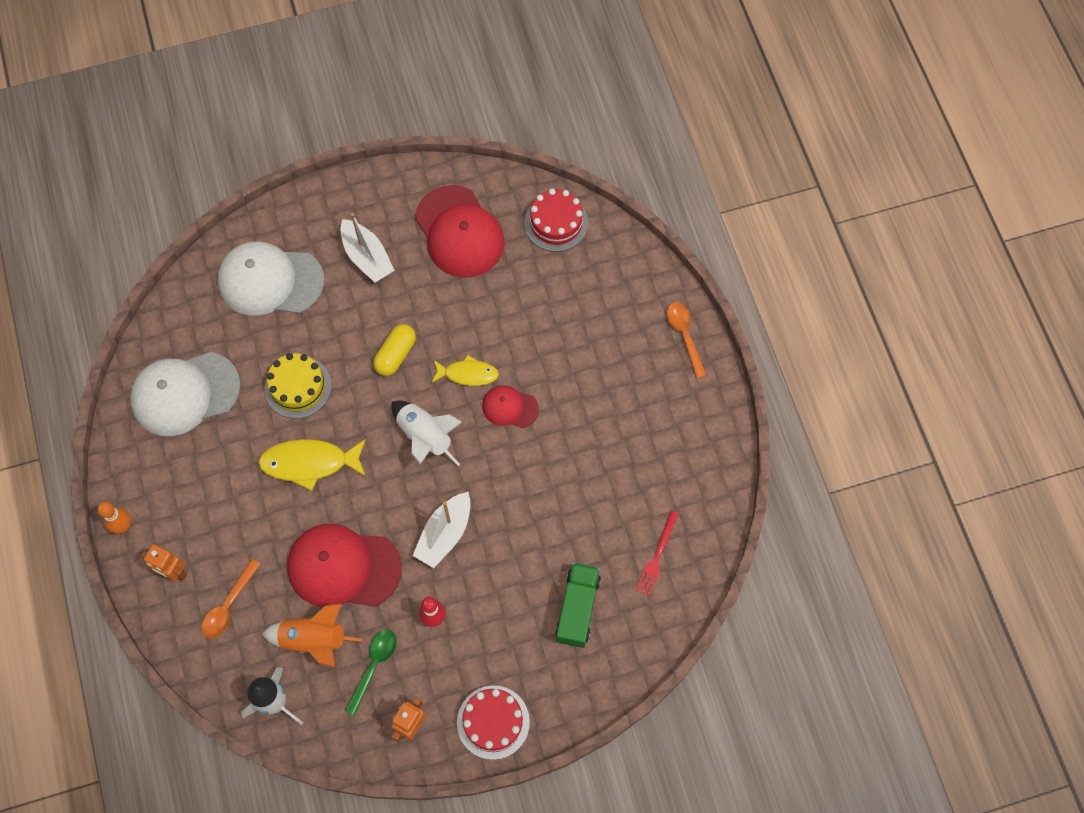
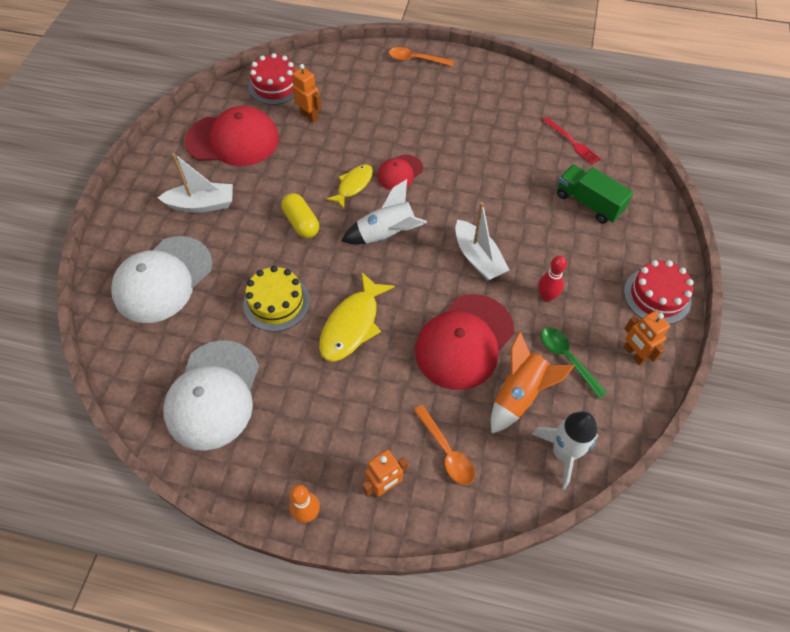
camera: 60 degrees left, 10 degrees down
none -> orange robot [292,64,322,123]

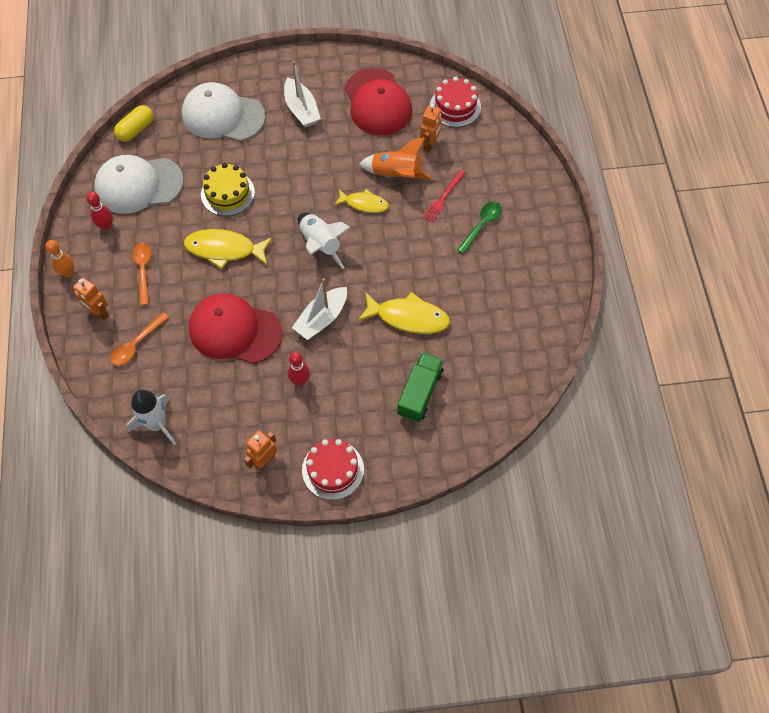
camera: 70 degrees right, 5 degrees up
yellow capsule [281,193,319,238] -> yellow capsule moved to [114,105,153,142]
red cap [377,155,423,190] -> none
orange spoon [389,47,454,66] -> orange spoon moved to [132,242,151,306]
orange rocket [490,331,574,433] -> orange rocket moved to [359,137,433,180]
green spoon [541,328,607,399] -> green spoon moved to [457,202,502,254]
red fork [542,117,601,165] -> red fork moved to [422,170,465,223]
none -> red bowling pin [86,192,113,231]
none -> yellow fish [358,292,450,334]

